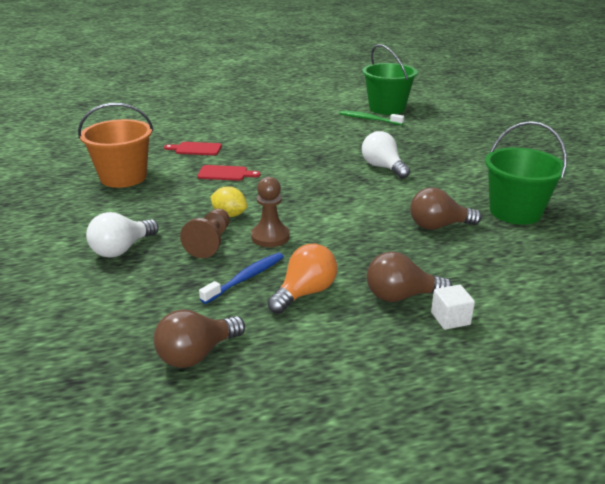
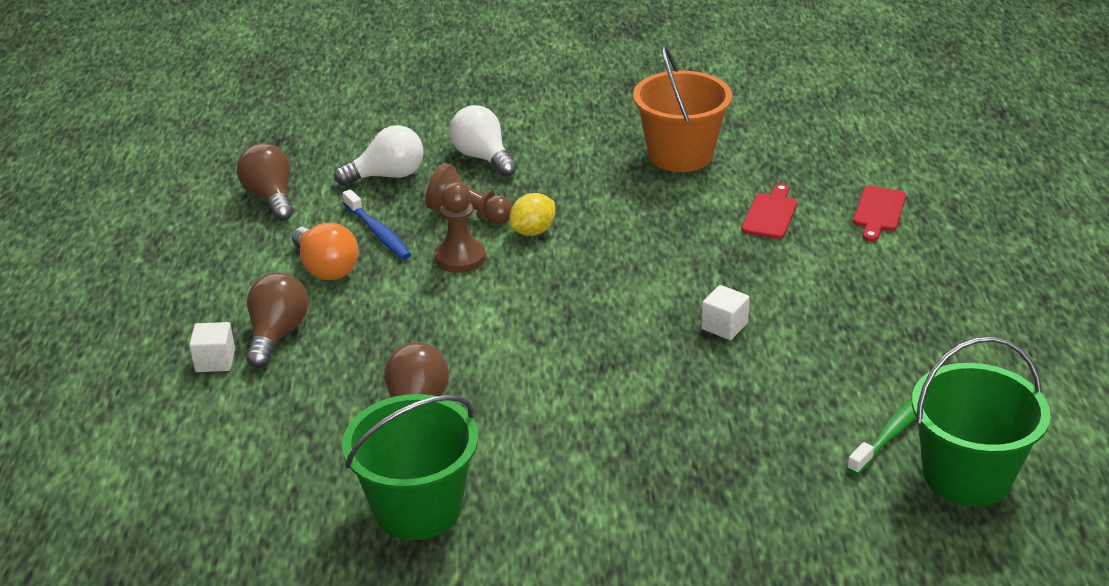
camera: 105 degrees right, 5 degrees up
red cutting board [197,165,260,181] -> red cutting board moved to [853,186,906,241]
white light bulb [362,131,410,179] -> white light bulb moved to [334,125,423,186]
none -> white cube [701,285,750,340]

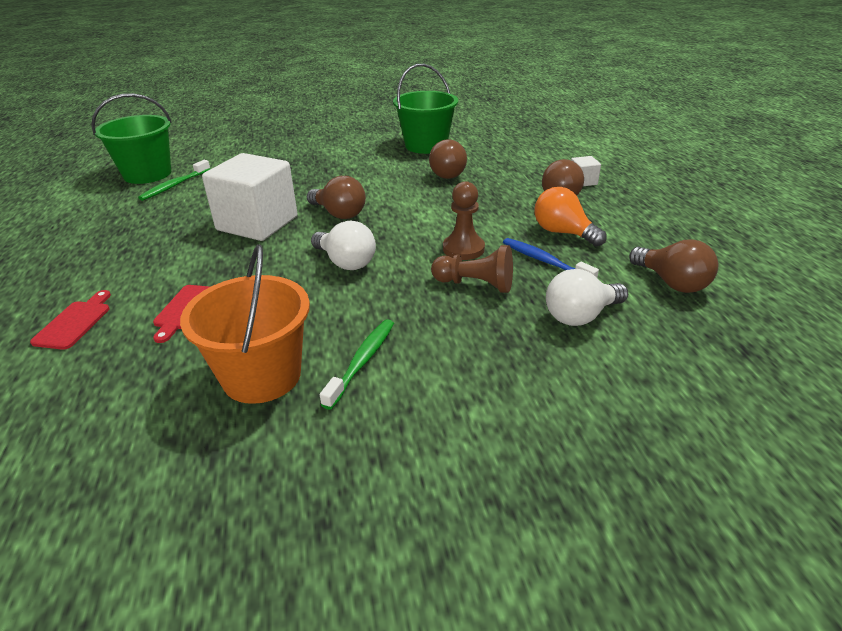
camera: 170 degrees right, 0 degrees up
white light bulb [449,105,517,177] -> white light bulb moved to [311,221,376,270]
yellow lemon [509,193,555,236] -> none
white cube [701,285,750,340] -> white cube [202,153,298,241], size x2.41
none -> brown light bulb [307,176,366,219]
none -> green toothbrush [320,319,394,410]

